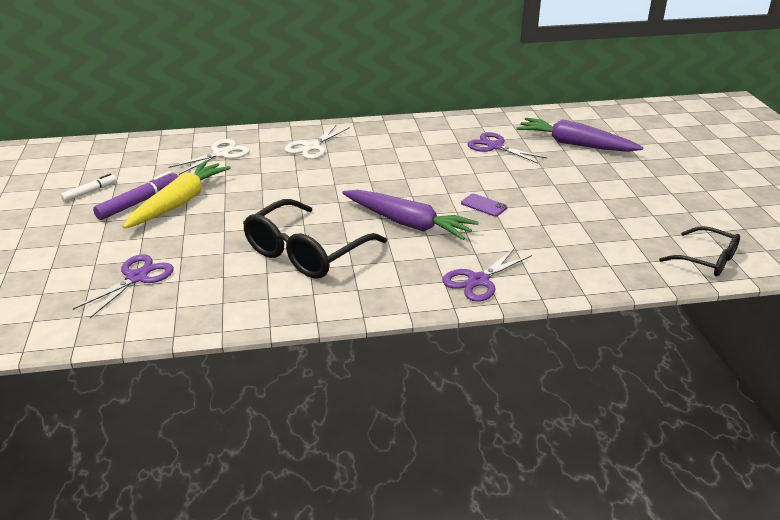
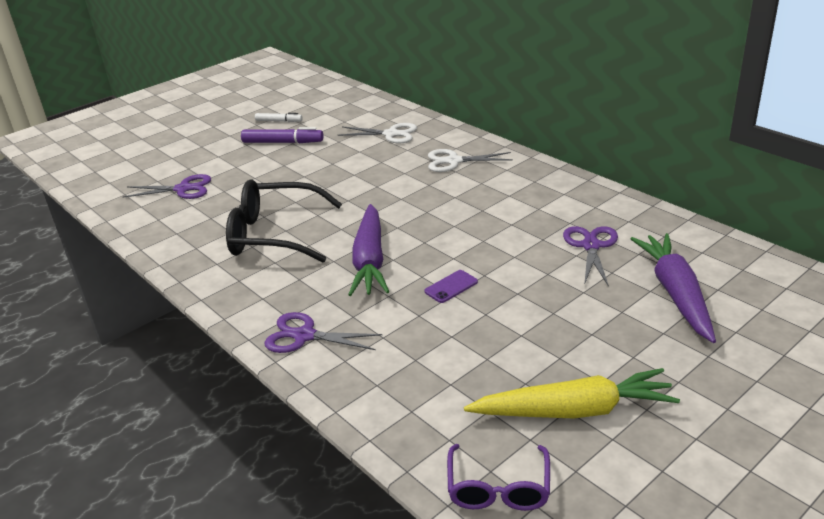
camera: 60 degrees right, 0 degrees up
yellow carrot [123,160,231,229] -> yellow carrot moved to [464,368,680,418]
purple phone [461,193,507,217] -> purple phone turned 45 degrees clockwise [425,270,478,303]
black glasses [659,226,740,277] -> purple glasses [447,444,550,511]

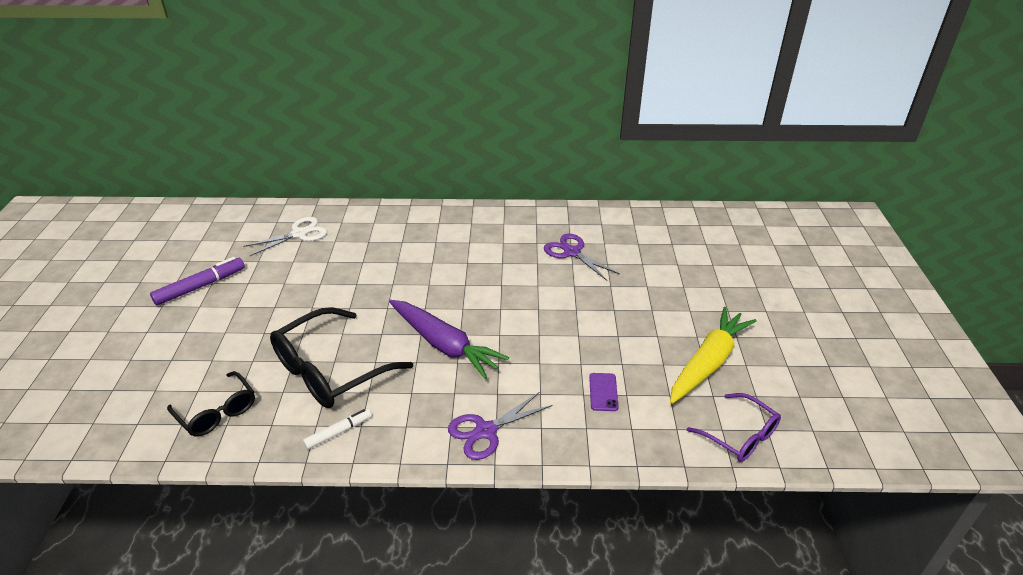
camera: 50 degrees left, 5 degrees up
purple scissors [123,174,211,199] -> none
white marker [255,113,303,122] -> white marker moved to [303,409,372,449]
purple phone [425,270,478,303] -> purple phone moved to [589,373,619,411]
white scissors [428,149,513,172] -> none
purple carrot [631,233,716,343] -> none
none -> black glasses [167,371,255,436]

